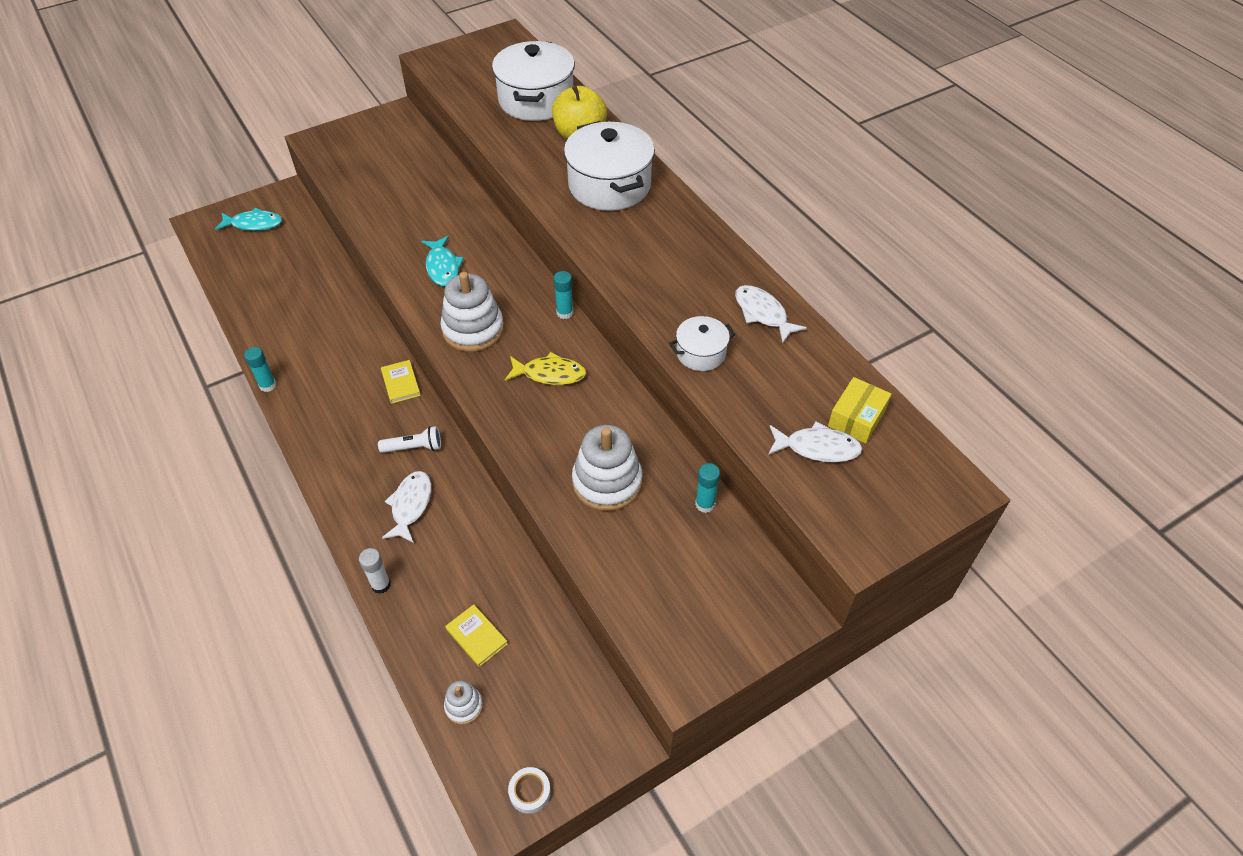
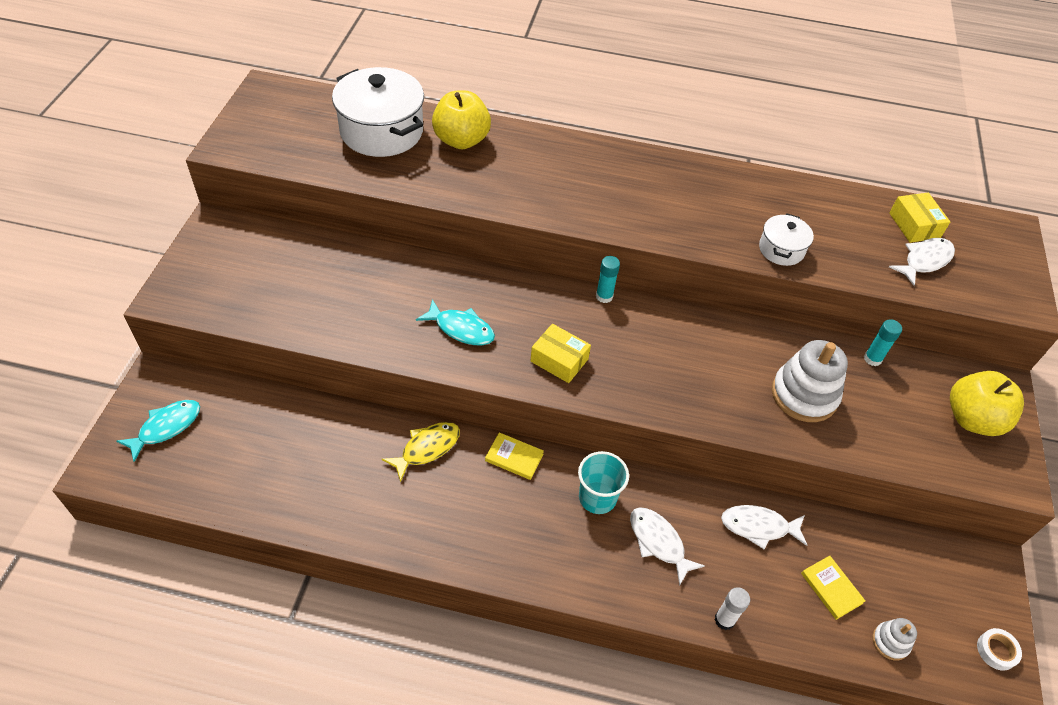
camera: 50 degrees left, 0 degrees up
turquoise glue stick [244,347,277,392] -> none
white flashlight [378,426,441,453] -> turquoise cup [578,451,629,514]
white stacking toy [441,272,504,352] -> yellow box [530,324,591,383]
yellow book [445,604,508,667] -> yellow book turned 60 degrees clockwise [801,556,865,620]
yellow fish [505,352,586,385] -> yellow fish moved to [382,422,460,482]
white pot [564,121,655,211] -> none
white fish [735,285,807,343] -> white fish moved to [721,505,807,550]
none -> yellow apple [950,371,1024,436]

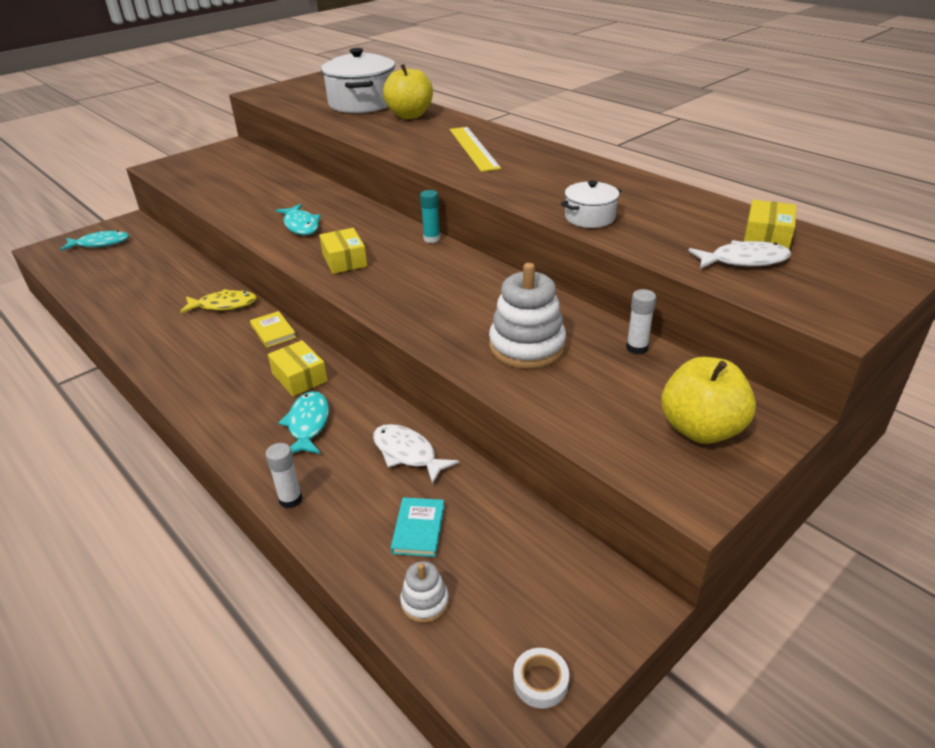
camera: 40 degrees right, 15 degrees down
turquoise cup [578,451,629,514] -> yellow box [268,340,328,396]
white fish [630,507,705,585] -> turquoise fish [278,391,329,454]
yellow book [801,556,865,620] -> turquoise book [391,497,444,557]
turquoise glue stick [864,319,902,366] -> white glue stick [626,289,656,355]
none -> yellow ruler [450,127,501,172]

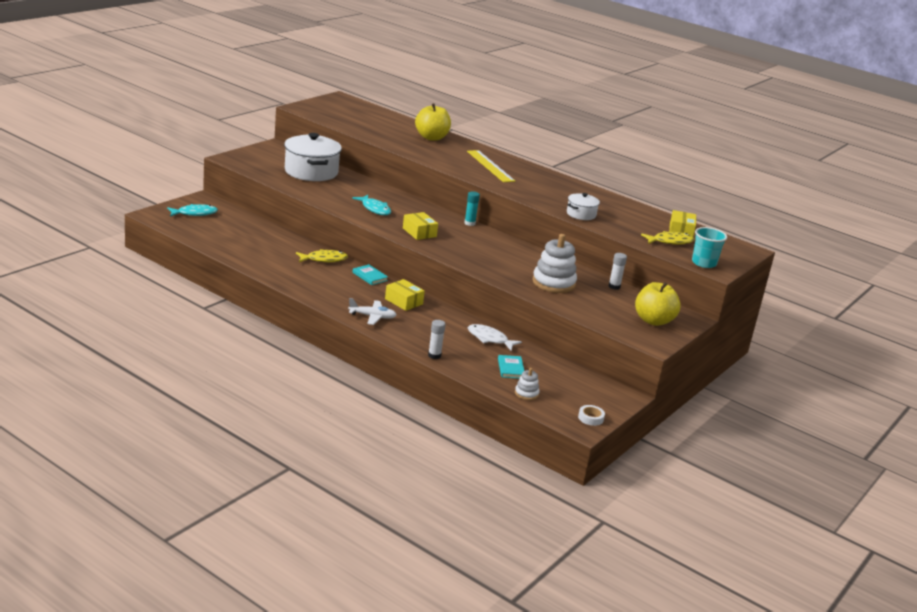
camera: 15 degrees left, 10 degrees down
yellow book [250,311,296,348] -> turquoise book [352,264,388,285]
turquoise fish [278,391,329,454] -> none
white pot [321,48,395,113] -> white pot moved to [284,133,342,181]
white fish [688,240,791,269] -> yellow fish [641,231,694,245]
none -> white plane [348,298,397,325]
none -> turquoise cup [692,227,727,268]

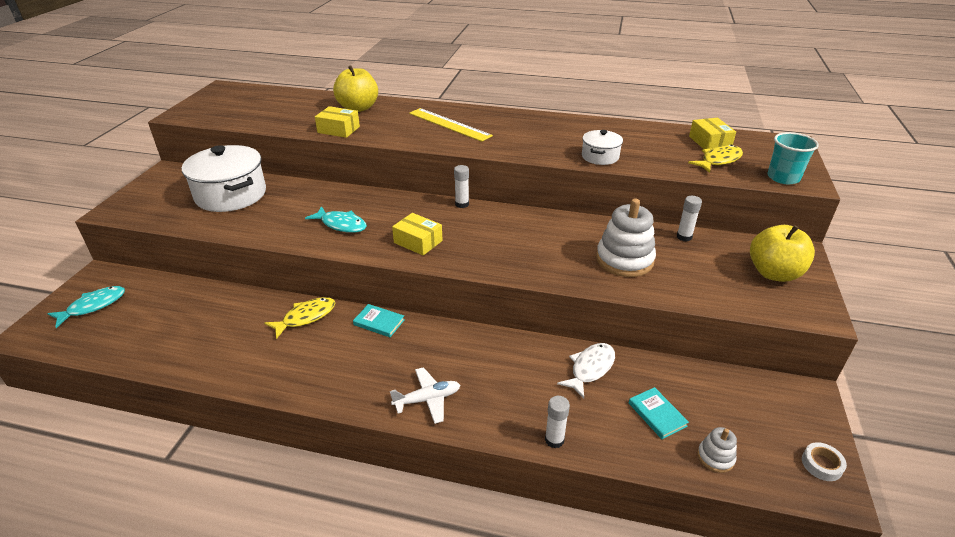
camera: 20 degrees left, 10 degrees up
yellow box [385,279,425,311] -> yellow box moved to [315,106,360,138]
turquoise glue stick [464,191,480,226] -> white glue stick [454,165,469,208]
white fish [468,324,522,350] -> white fish turned 120 degrees clockwise [557,343,615,398]

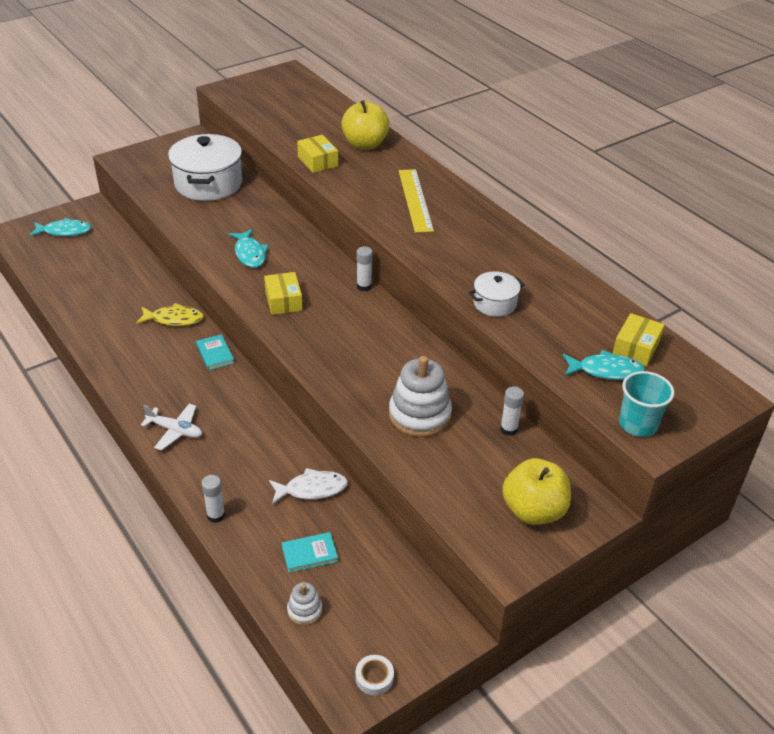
camera: 40 degrees right, 5 degrees up
turquoise book [629,387,689,439] -> turquoise book turned 60 degrees clockwise [282,532,338,573]
yellow fish [688,144,743,173] -> turquoise fish [563,350,645,380]

